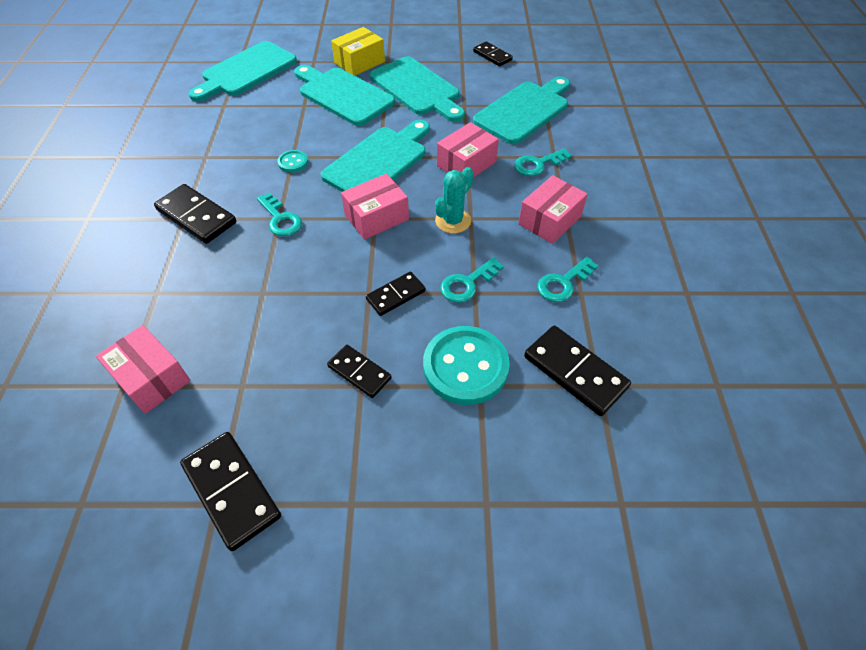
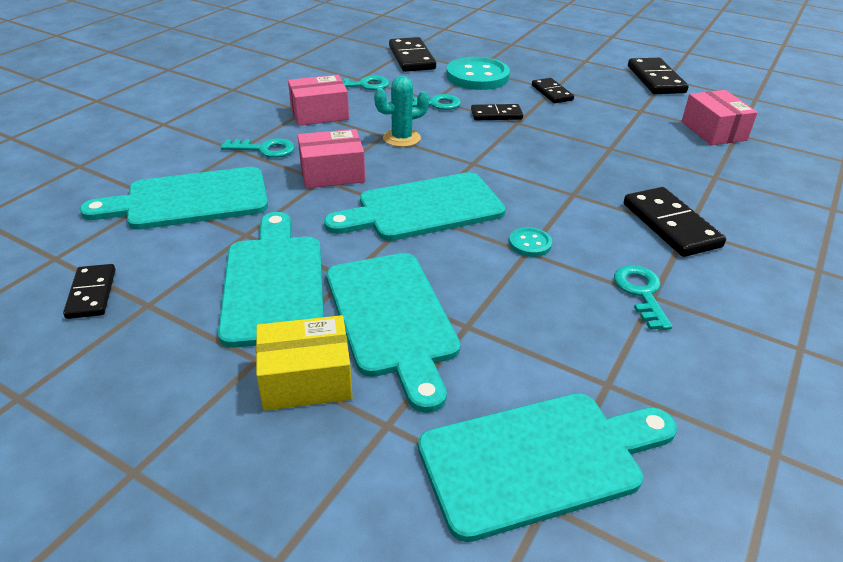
camera: 150 degrees left, 15 degrees down
turquoise key [257,193,302,237] -> turquoise key moved to [614,265,672,330]
pink box [341,174,409,240] -> none

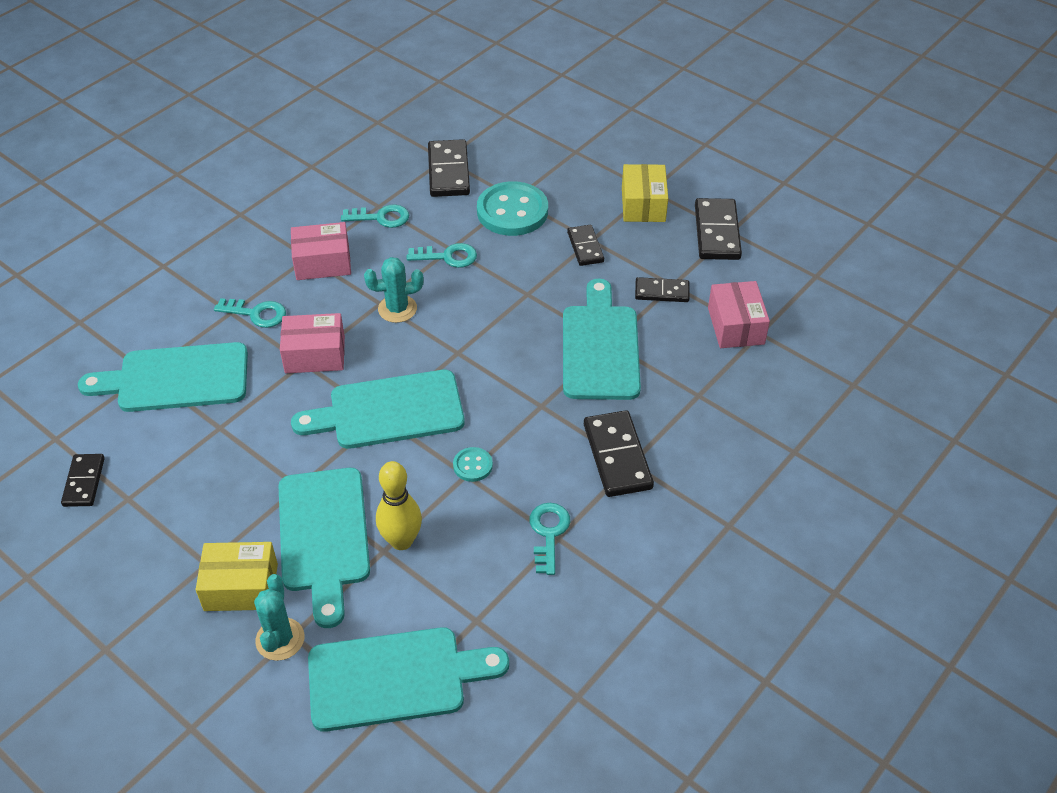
camera: 10 degrees right, 10 degrees up
turquoise cutting board [218,212,324,348] -> turquoise cutting board moved to [563,279,641,400]
black domino [471,104,523,120] -> black domino moved to [635,277,690,302]
none -> turquoise cactus [254,574,304,661]
none -> yellow bowling pin [376,461,422,550]
none -> yellow box [622,164,668,222]

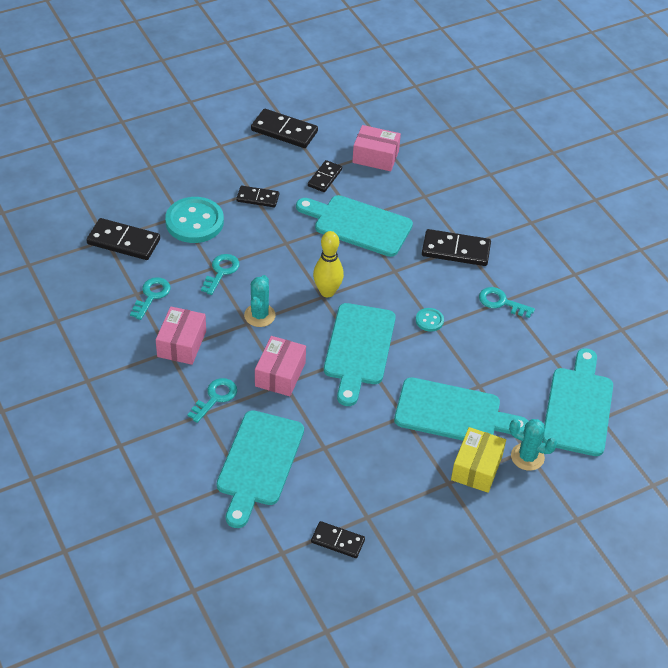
camera: 70 degrees left, 0 degrees up
yellow bowling pin [376,461,422,550] -> yellow bowling pin moved to [313,231,344,297]
yellow box [622,164,668,222] -> none

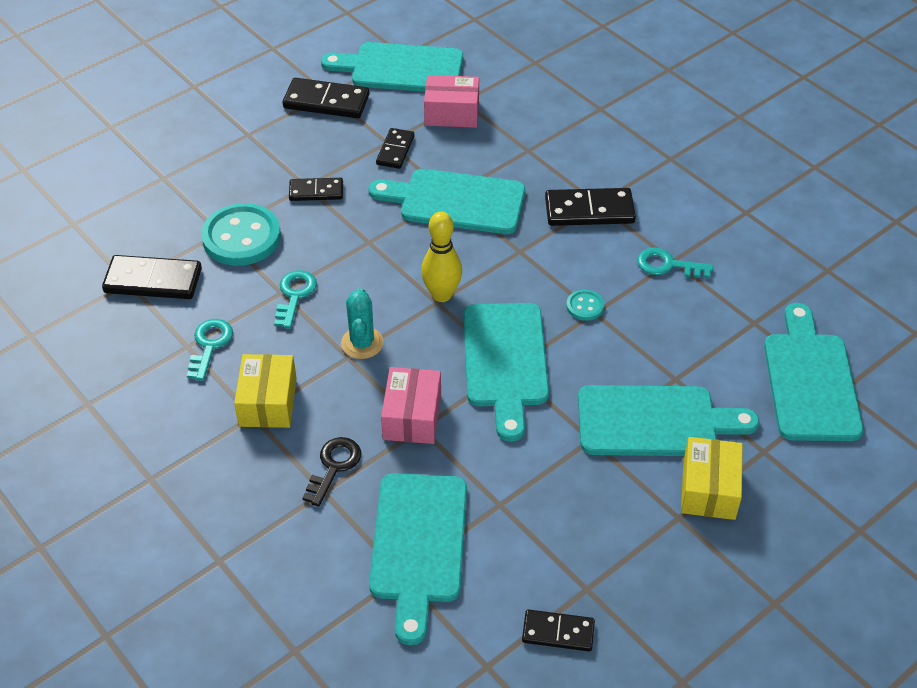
camera: 10 degrees left, 0 degrees up
pink box [156,306,206,365] -> yellow box [234,354,297,428]
turquoise key [187,378,237,423] -> black key [302,437,361,507]
turquoise cactus [509,419,557,471] -> none
none -> turquoise cutting board [321,42,463,92]

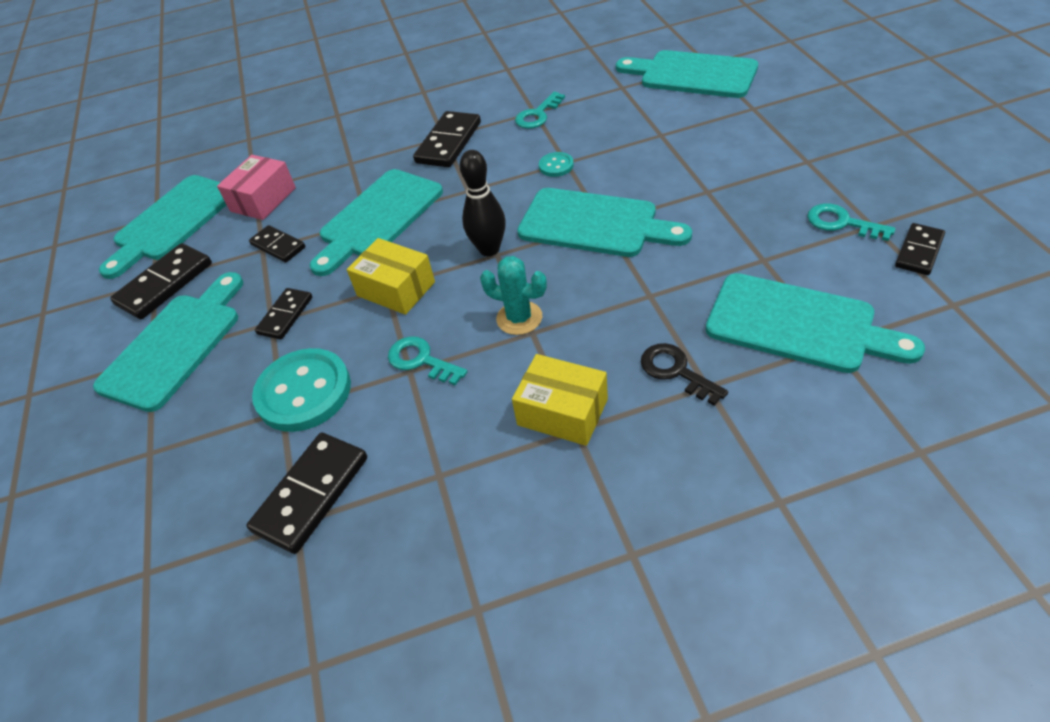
camera: 60 degrees left, 0 degrees up
turquoise key [187,319,233,381] -> turquoise key moved to [807,203,896,241]
pink box [381,367,441,444] -> none
yellow bowling pin [421,212,462,302] -> black bowling pin [460,150,506,256]
turquoise cutting board [578,385,759,456] -> turquoise cutting board moved to [93,272,243,412]
yellow box [681,437,743,520] -> yellow box moved to [347,238,435,315]

